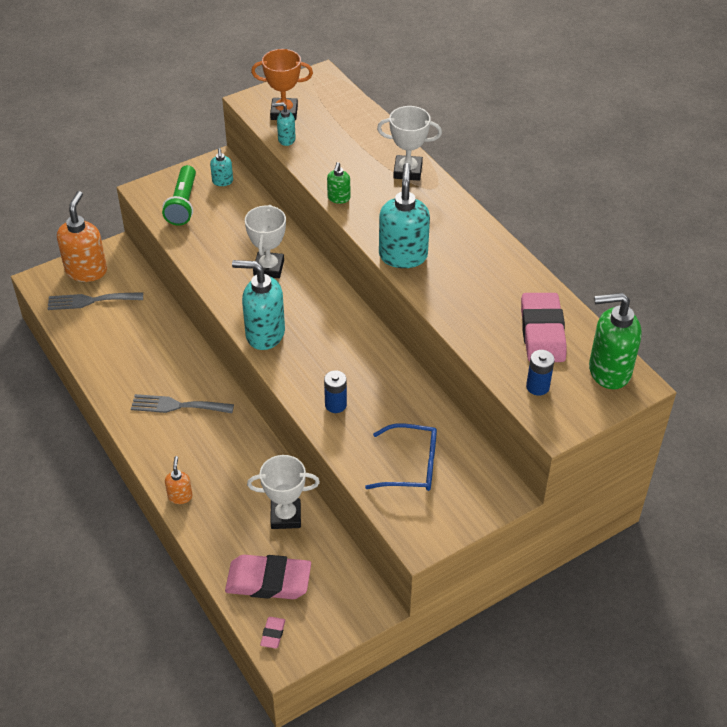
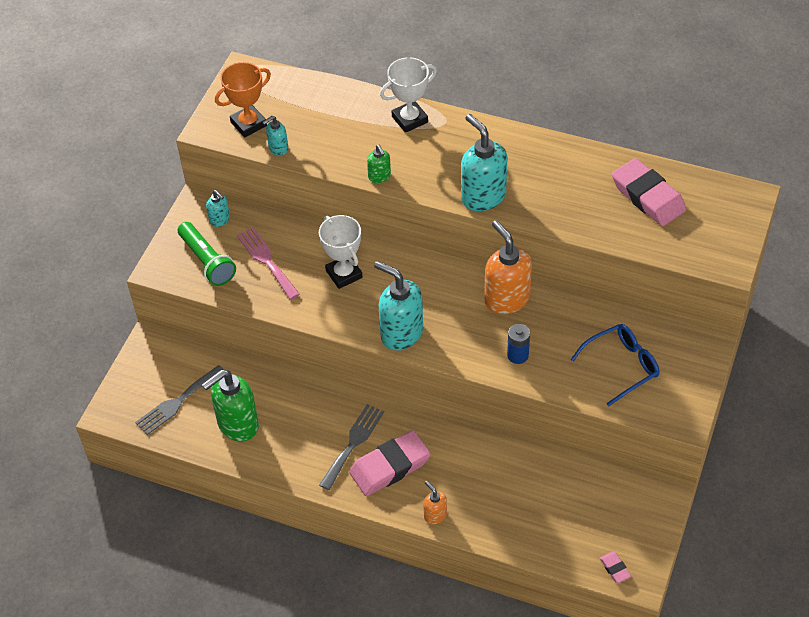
camera: 35 degrees left, 5 degrees up
orange soap dispenser [57,191,107,282] -> orange soap dispenser moved to [484,220,532,314]
grey fork [131,394,234,413] -> grey fork turned 150 degrees clockwise [319,404,384,490]
pink eraser [225,555,311,599] -> pink eraser moved to [349,430,431,496]
turquoise soap dispenser [232,260,285,350] -> turquoise soap dispenser turned 60 degrees clockwise [374,261,423,351]
white trophy [247,455,320,529] -> none
blue battery [526,350,555,396] -> none
green soap dispenser [589,293,642,389] -> green soap dispenser moved to [202,370,259,442]
none -> pink fork [237,227,300,300]

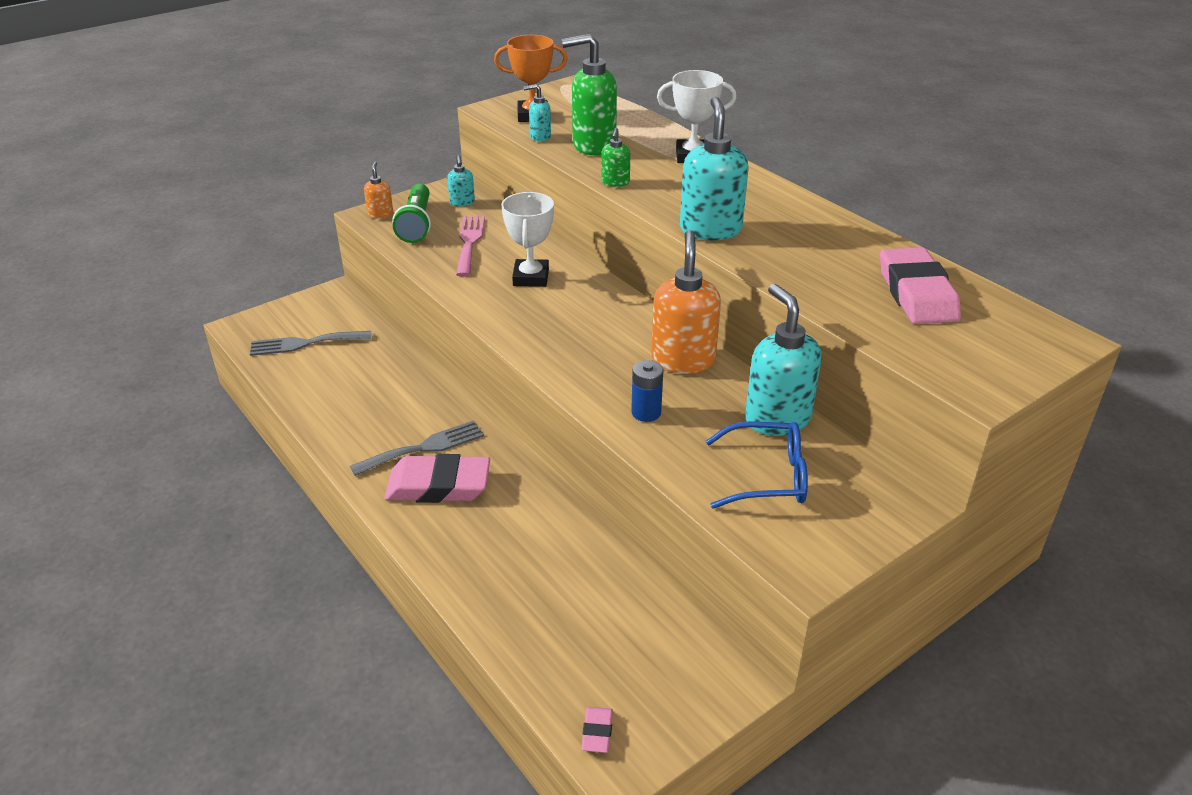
camera: 30 degrees right, 15 degrees down
green soap dispenser [202,370,259,442] -> green soap dispenser moved to [562,34,617,155]
turquoise soap dispenser [374,261,423,351] -> turquoise soap dispenser moved to [745,284,822,436]
orange soap dispenser [424,481,447,524] -> orange soap dispenser moved to [364,161,393,219]

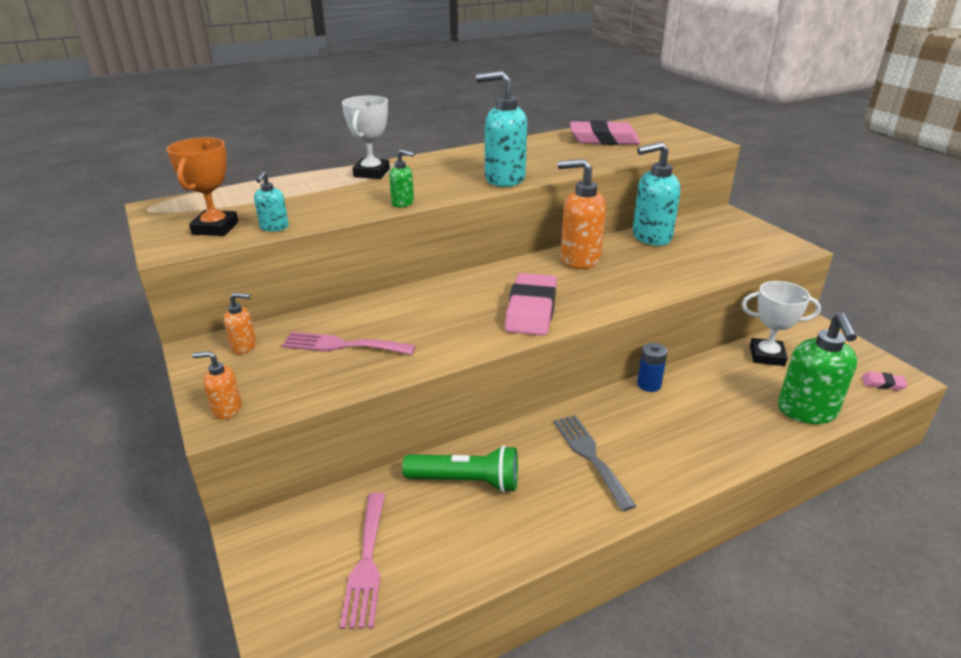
camera: 80 degrees left, 5 degrees down
grey fork [250,331,371,356] -> pink fork [340,492,385,629]
pink eraser [385,454,490,503] -> pink eraser moved to [505,273,557,336]
green flashlight [392,184,431,243] -> green flashlight moved to [402,445,518,493]
turquoise soap dispenser [447,155,475,207] -> orange soap dispenser [224,293,256,354]
white trophy [502,192,554,287] -> white trophy moved to [742,281,821,366]
green soap dispenser [562,34,617,155] -> green soap dispenser moved to [778,313,857,424]
blue battery [631,360,663,422] -> blue battery moved to [637,343,668,392]
blue glasses [706,421,808,509] -> none

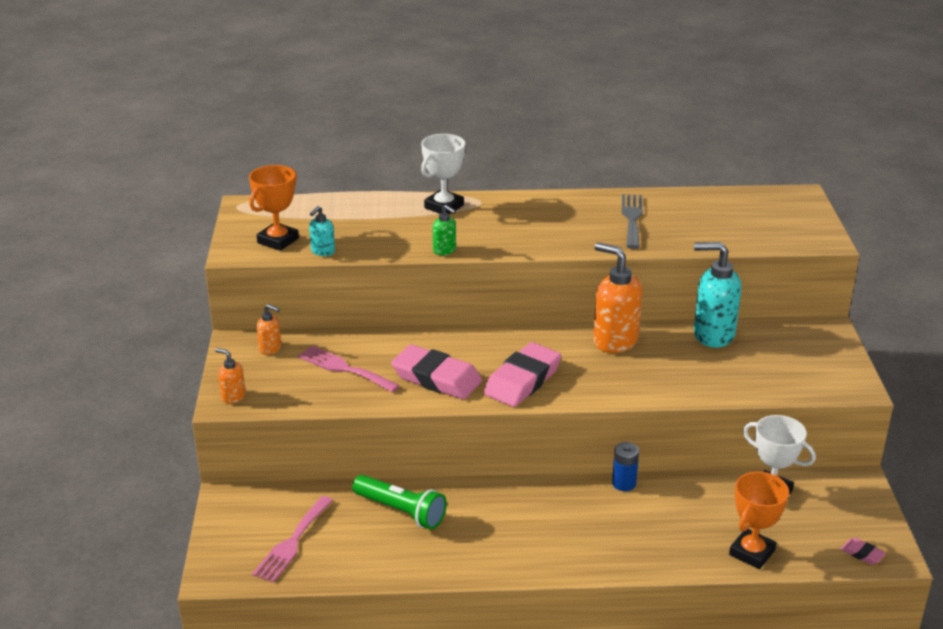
camera: 25 degrees right, 0 degrees up
turquoise soap dispenser [476,71,527,187] -> none
grey fork [553,415,636,511] -> grey fork moved to [622,194,643,249]
pink eraser [570,120,640,145] -> pink eraser moved to [391,345,482,399]
green soap dispenser [778,313,857,424] -> orange trophy [729,472,789,569]

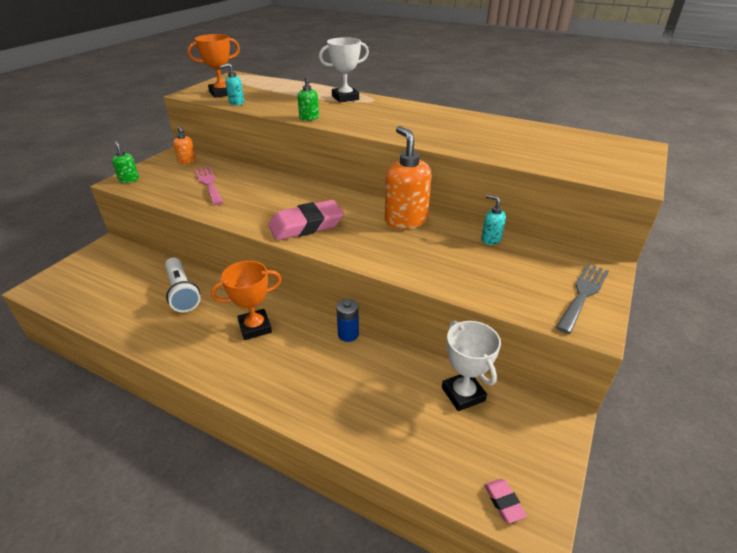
camera: 30 degrees right, 5 degrees up
orange soap dispenser [215,348,246,404] -> green soap dispenser [112,140,139,183]
pink fork [252,496,333,583] -> none
green flashlight [352,475,447,530] -> white flashlight [165,257,200,312]
pink eraser [391,345,482,399] -> none
grey fork [622,194,643,249] -> grey fork moved to [556,263,609,334]
turquoise soap dispenser [694,242,741,348] -> turquoise soap dispenser [481,195,506,245], size x0.49
orange trophy [729,472,789,569] -> orange trophy moved to [211,261,282,340]

